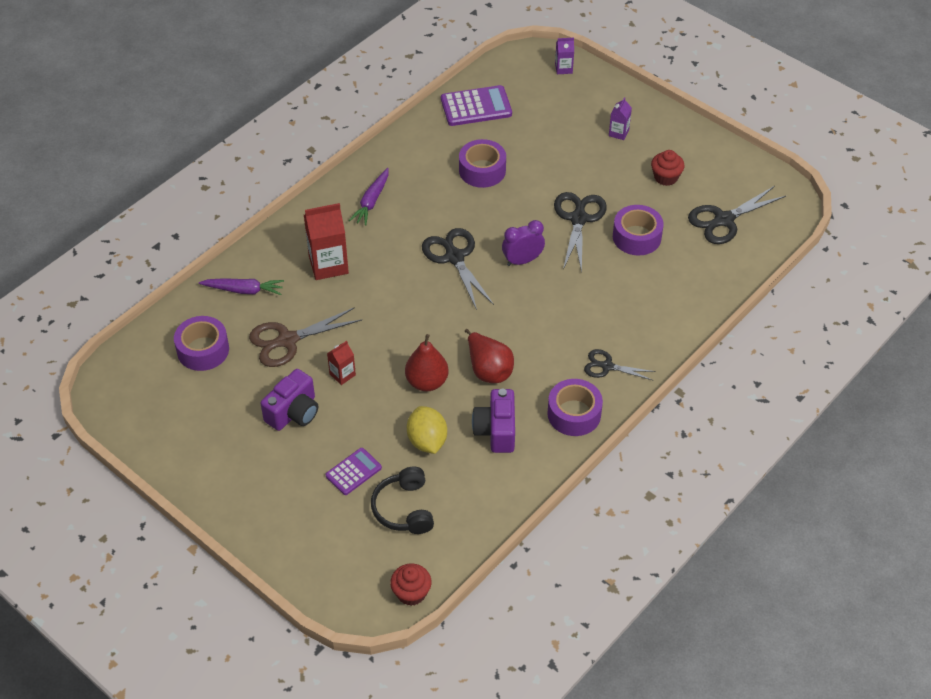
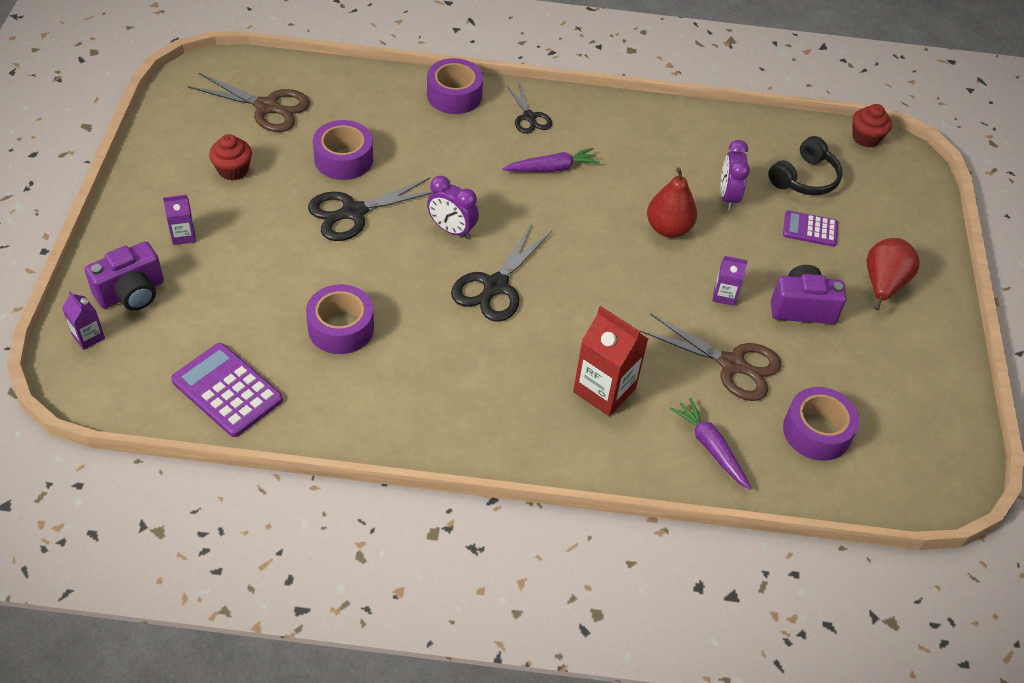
camera: 130 degrees left, 0 degrees up
red carton [327,341,356,385] -> purple carton [712,256,748,306]
purple carrot [349,168,389,226] -> purple carrot moved to [502,148,600,172]
yellow lemon [407,406,447,454] -> purple clock [720,140,750,210]
red pear [465,329,514,383] -> red pear moved to [867,238,920,310]
purple camera [472,388,515,453] -> purple camera moved to [85,241,164,311]
purple tape [548,379,603,436] -> purple tape moved to [427,58,483,114]
black scissors [688,186,786,244] -> brown scissors [188,73,310,132]

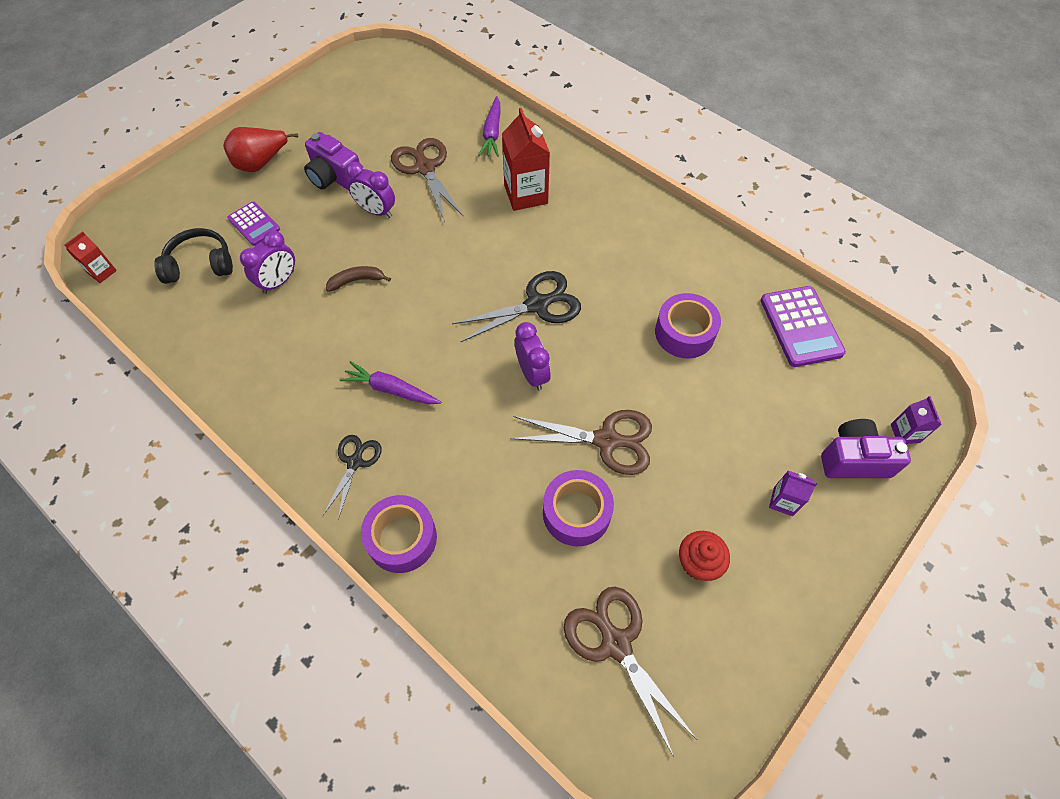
camera: 140 degrees left, 10 degrees up
black scissors [308,177,433,241] -> brown scissors [510,410,652,475]
red pear [647,168,697,238] -> brown banana [326,266,391,292]
purple carton [712,256,748,306] -> purple clock [346,162,395,218]
purple tape [783,387,859,461] -> none
red cupcake [852,104,892,148] -> red carton [64,231,117,283]

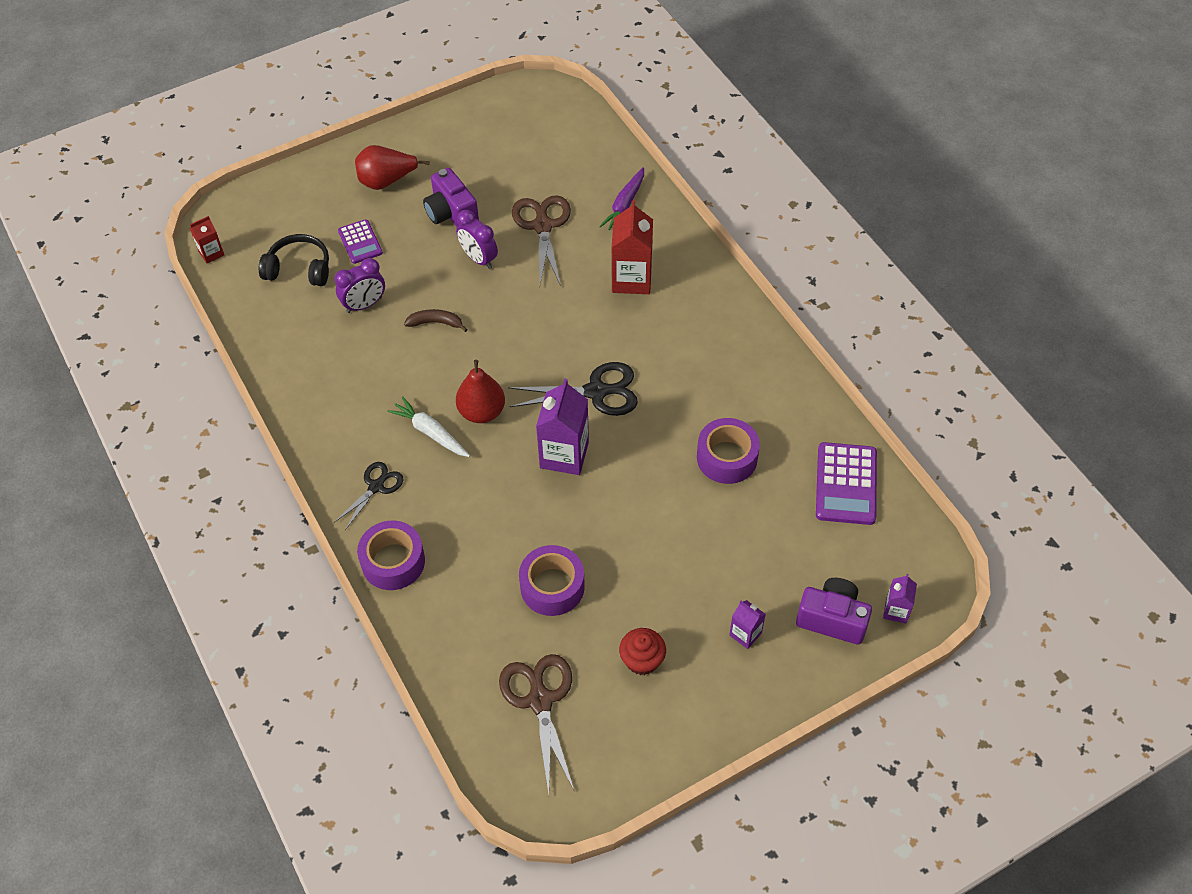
camera: 20 degrees right, 5 degrees down
purple carrot [340,361,441,404] -> white carrot [387,396,470,457]
brown scissors [510,410,652,475] -> none
purple clock [515,322,551,390] -> purple carton [536,379,589,475]
none -> red pear [456,360,505,423]

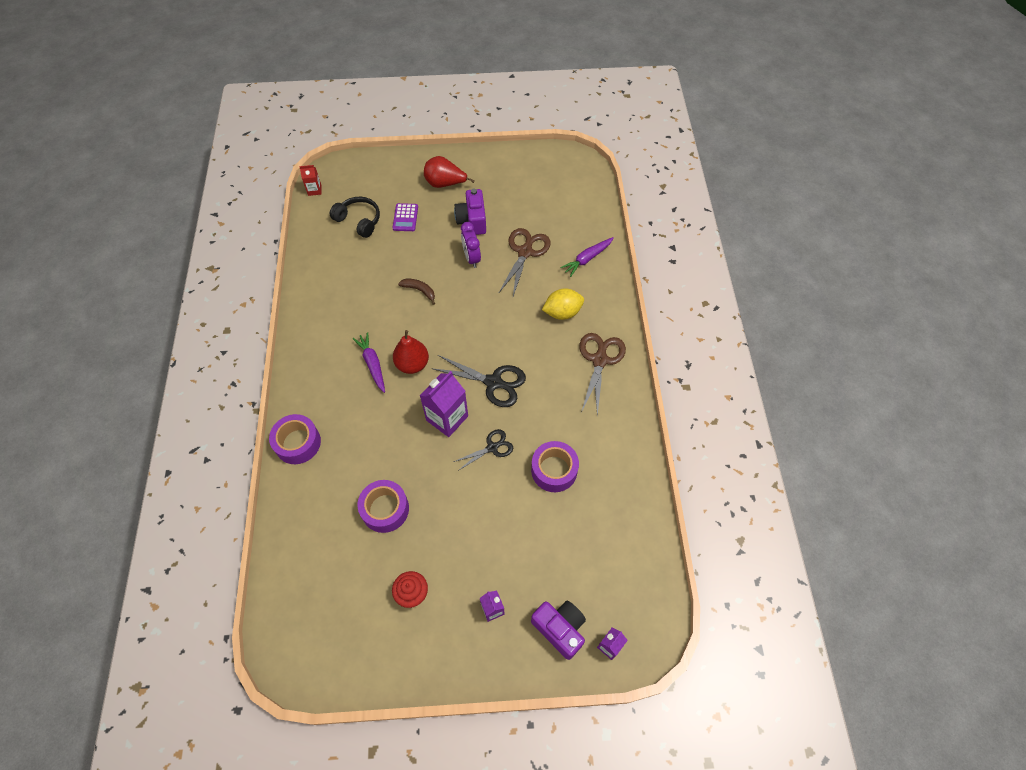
camera: 25 degrees right, 5 degrees up
black scissors [334,462,403,530] -> black scissors moved to [453,429,513,471]
purple clock [335,258,385,313] -> none
white carrot [387,396,470,457] -> purple carrot [353,332,385,393]
brown scissors [499,654,575,794] -> brown scissors moved to [579,333,626,416]
red carton [612,200,653,294] -> yellow lemon [542,288,584,320]
purple calculator [816,442,877,525] -> none

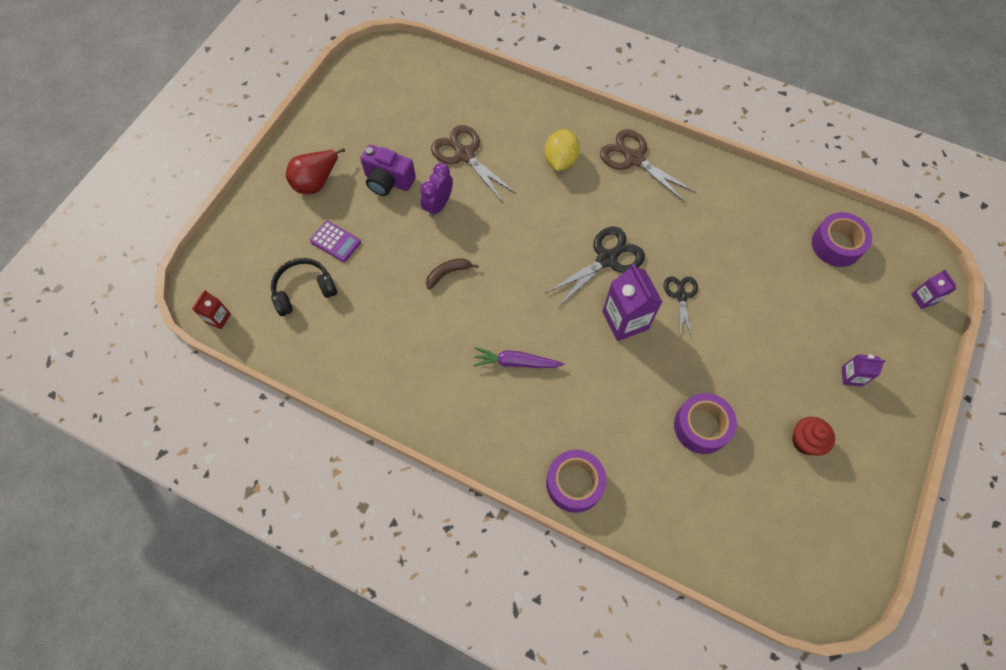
camera: 60 degrees left, 5 degrees up
red pear [393,330,429,374] -> none
purple clock [461,222,481,268] -> purple clock turned 105 degrees clockwise [420,163,453,217]
purple tape [531,441,579,492] -> purple tape moved to [812,212,872,267]
purple camera [531,601,586,660] -> none
purple carrot [560,237,613,277] -> none

